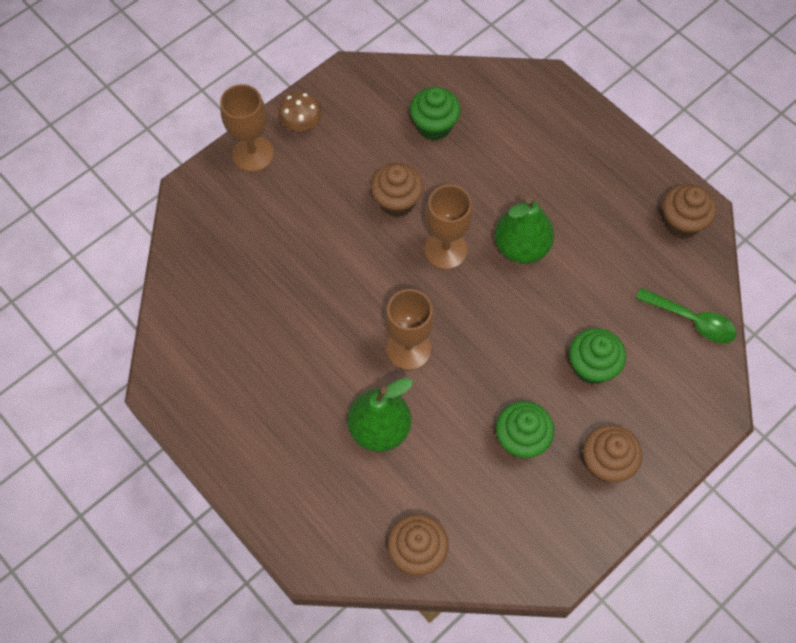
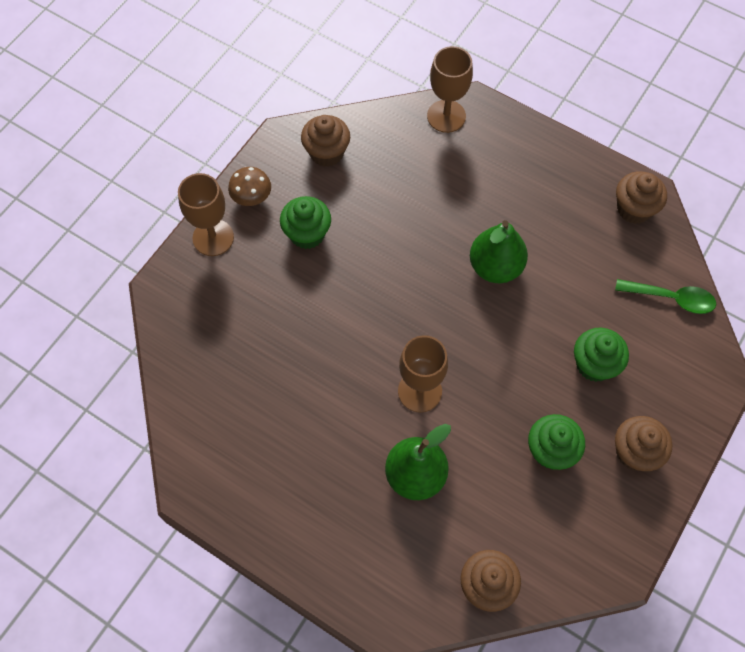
camera: 15 degrees left, 0 degrees up
brown cupcake [371,163,424,217] -> brown cupcake moved to [301,115,350,167]
green cupcake [410,87,461,141] -> green cupcake moved to [280,196,331,249]
brown goblet [424,185,473,270] -> brown goblet moved to [427,46,473,133]

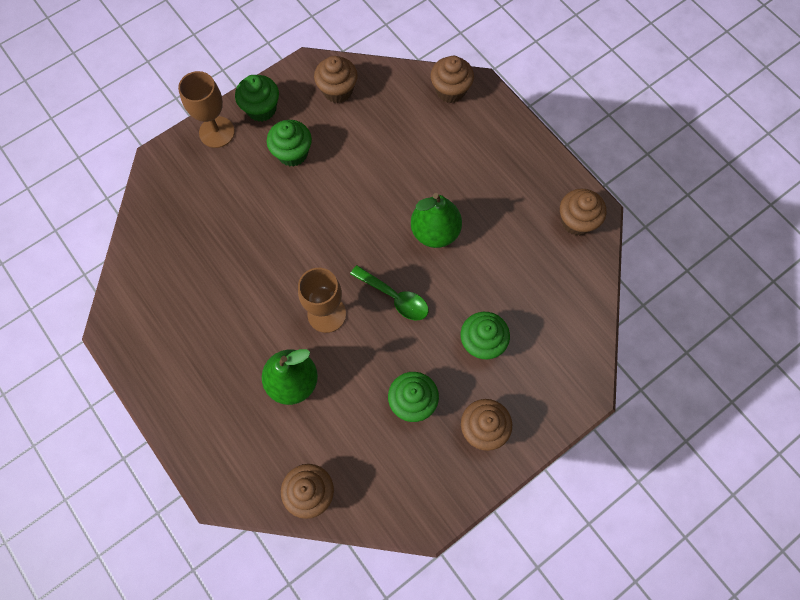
camera: 20 degrees right, 5 degrees up
brown mushroom [228,167,271,206] -> green cupcake [235,75,279,122]
brown goblet [427,46,473,133] -> brown cupcake [430,56,474,103]
green spoon [615,279,716,314] -> green spoon moved to [350,265,428,320]

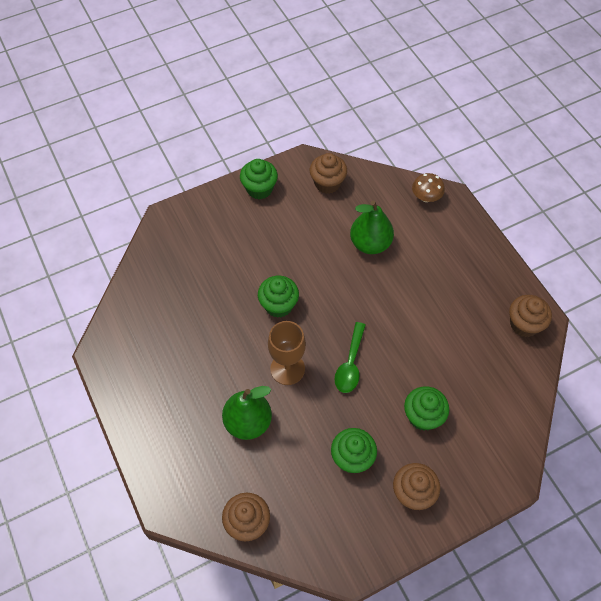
camera: 10 degrees right, 10 degrees down
brown goblet [178,71,235,148] -> none
green cupcake [267,120,312,167] -> green cupcake moved to [258,276,299,318]
green spoon [350,265,428,320] -> green spoon turned 60 degrees clockwise [334,322,366,393]
green pear [411,193,462,248] -> green pear moved to [350,200,394,254]
brown cupcake [430,56,474,103] -> brown mushroom [412,173,445,202]

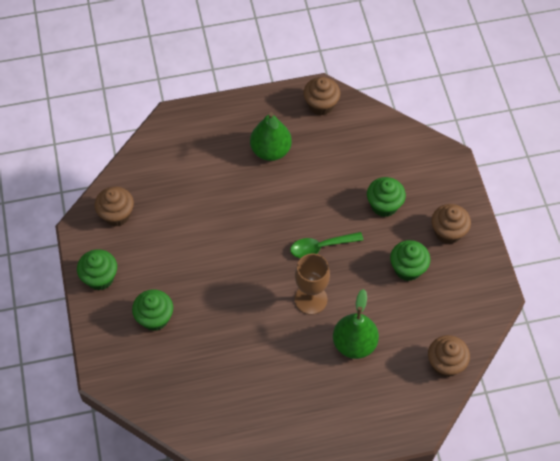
camera: 75 degrees left, 0 degrees up
green cupcake [258,276,299,318] -> green cupcake moved to [132,289,173,331]
green spoon [334,322,366,393] -> green spoon turned 135 degrees clockwise [290,232,363,258]
green pear [350,200,394,254] -> green pear moved to [250,112,292,161]
brown mushroom [412,173,445,202] -> none

